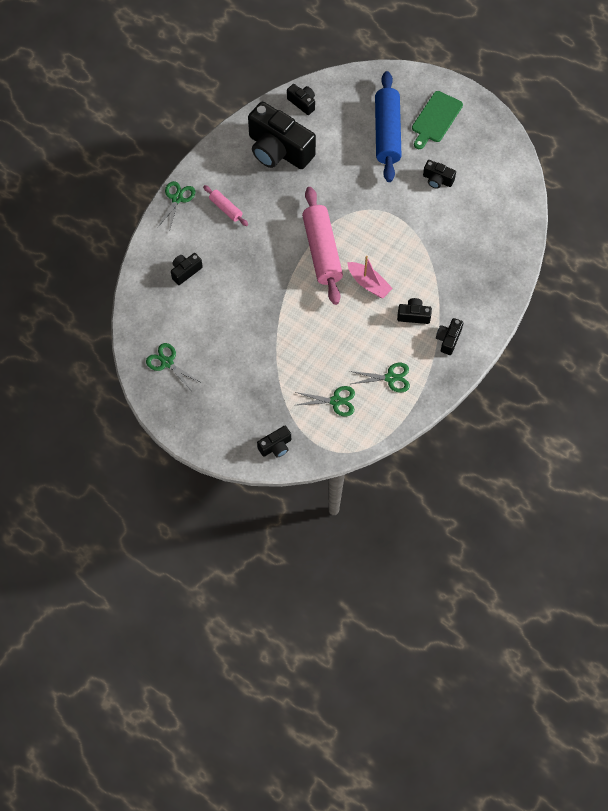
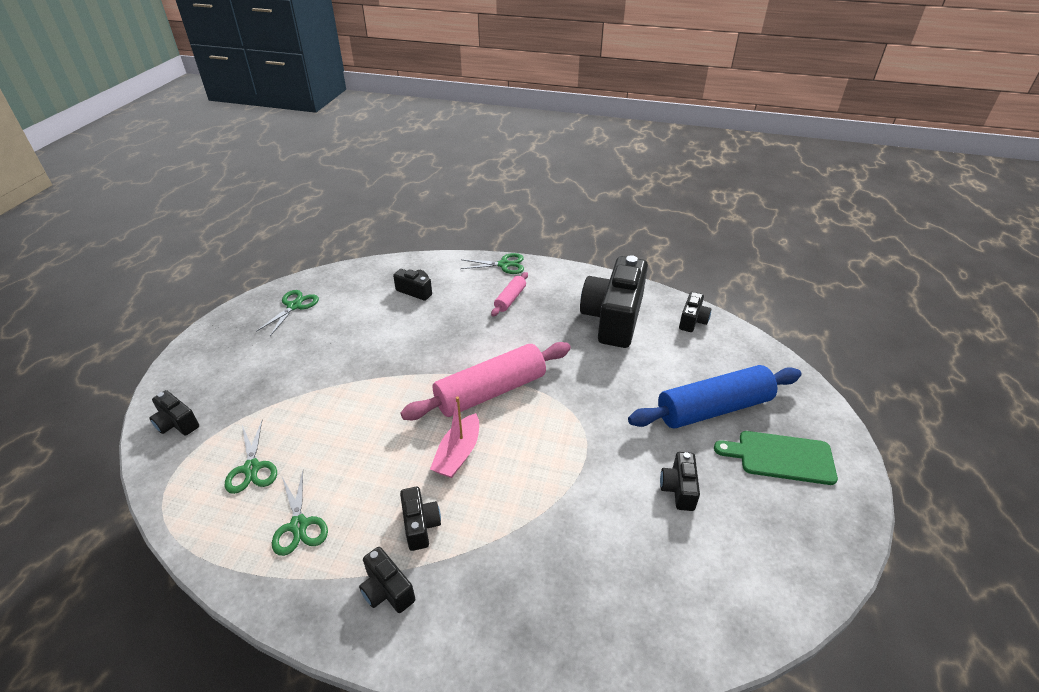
camera: 70 degrees right, 25 degrees down
black camera [436,318,463,355] -> black camera turned 135 degrees counterclockwise [359,547,415,613]

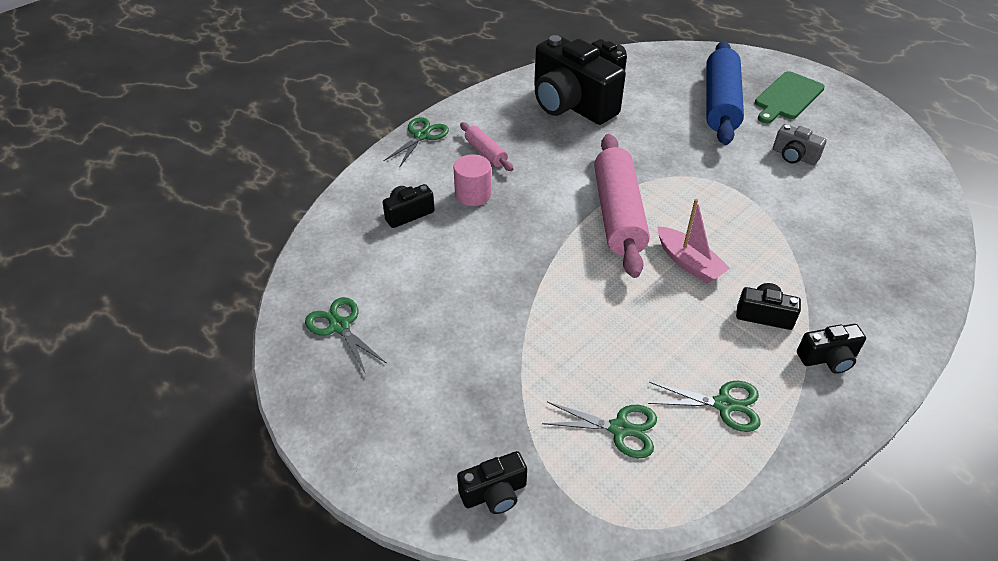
camera: 60 degrees left, 5 degrees up
black camera [660,452,700,511] -> grey camera [773,124,827,165]
none -> pink cylinder [454,154,491,206]

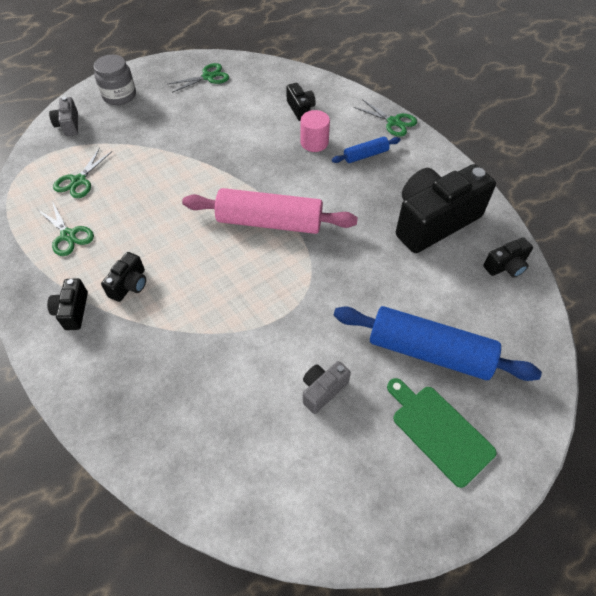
camera: 100 degrees right, 10 degrees up
black camera [457,451,527,514] -> grey camera [49,97,78,136]
pink rolling pin [460,122,513,171] -> blue rolling pin [332,137,401,163]
green scissors [648,381,761,432] -> green scissors turned 60 degrees counterclockwise [37,201,94,256]
pink boat [657,199,731,284] -> none
none -> grey jar [94,55,136,105]

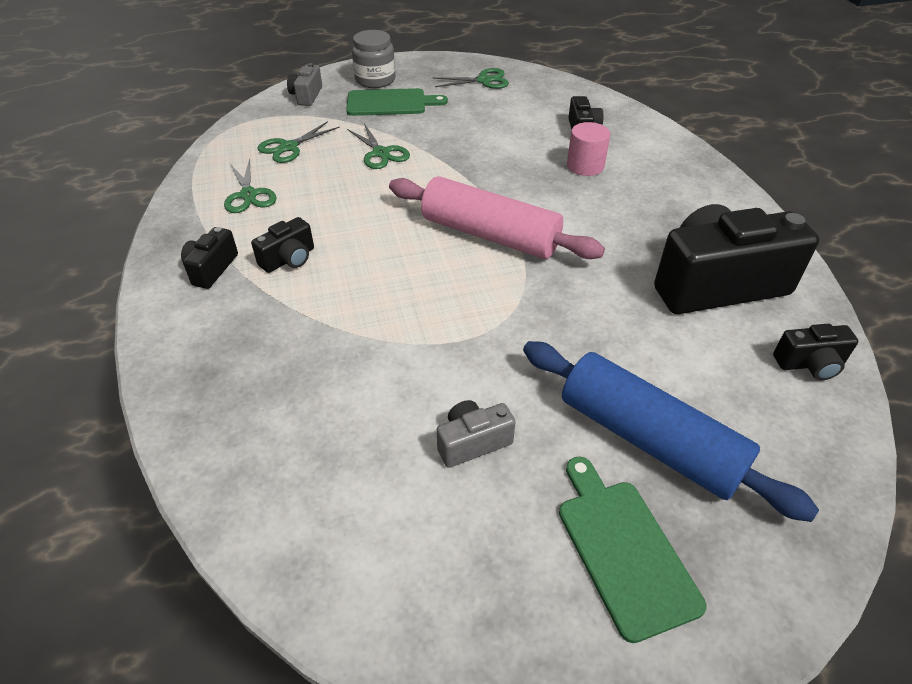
camera: 20 degrees right, 10 degrees down
blue rolling pin [332,137,401,163] -> none
green scissors [354,99,417,137] -> green scissors moved to [347,123,410,169]
none -> green cutting board [346,88,448,116]

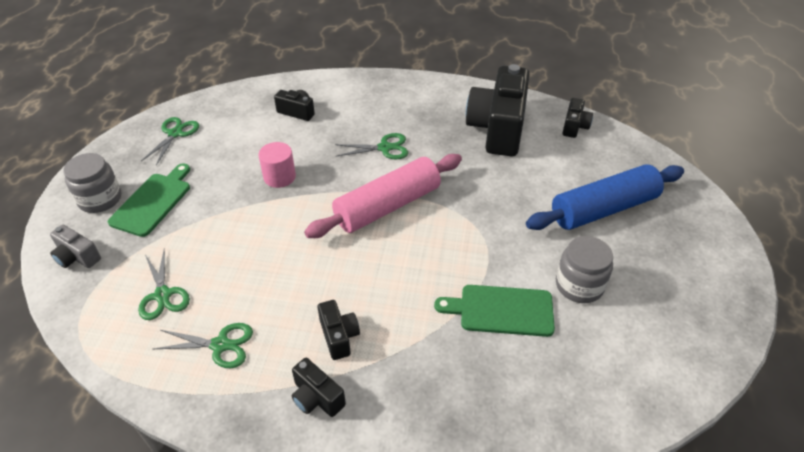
camera: 65 degrees left, 0 degrees up
green scissors [347,123,410,169] -> green scissors moved to [335,133,408,159]
grey camera [437,400,516,468] -> grey jar [556,236,613,303]
green cutting board [559,456,707,643] -> green cutting board moved to [434,285,555,337]
pink cylinder [567,122,610,176] -> pink cylinder moved to [258,142,296,188]

